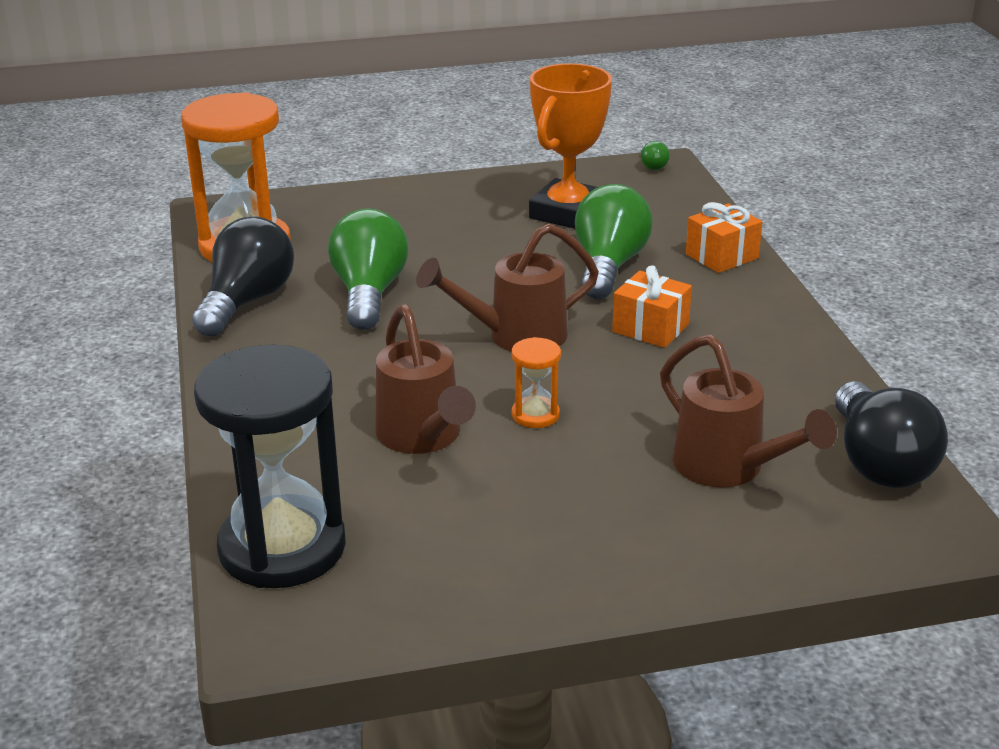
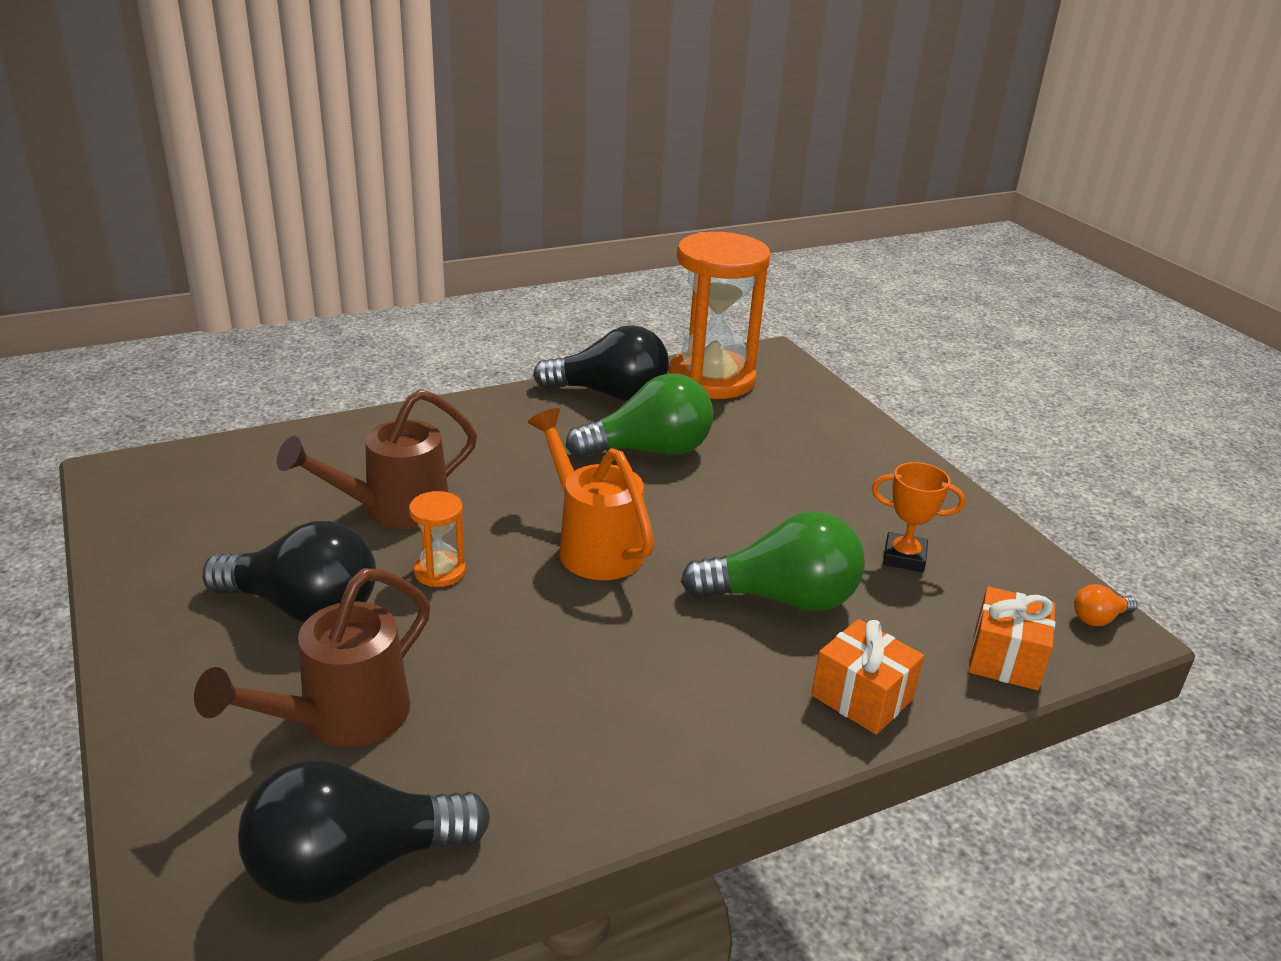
camera: 75 degrees right, 0 degrees up
black hourglass [194,345,346,588] -> none
brown watering can [416,224,599,351] -> orange watering can [528,408,654,580]
orange trophy [529,63,612,229] -> orange trophy [872,462,965,572], size x0.53
orange gift [612,265,692,348] -> orange gift moved to [969,586,1055,690]
green light bulb [641,141,670,170] -> orange light bulb [1074,584,1137,626]
none -> black light bulb [202,521,376,623]

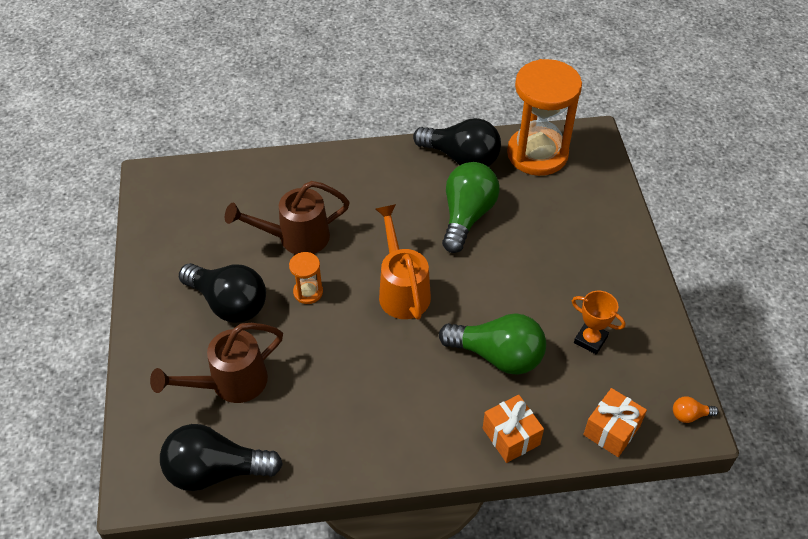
camera: 20 degrees right, 20 degrees up
green light bulb [565,373,713,458] -> green light bulb turned 75 degrees counterclockwise [442,162,500,253]

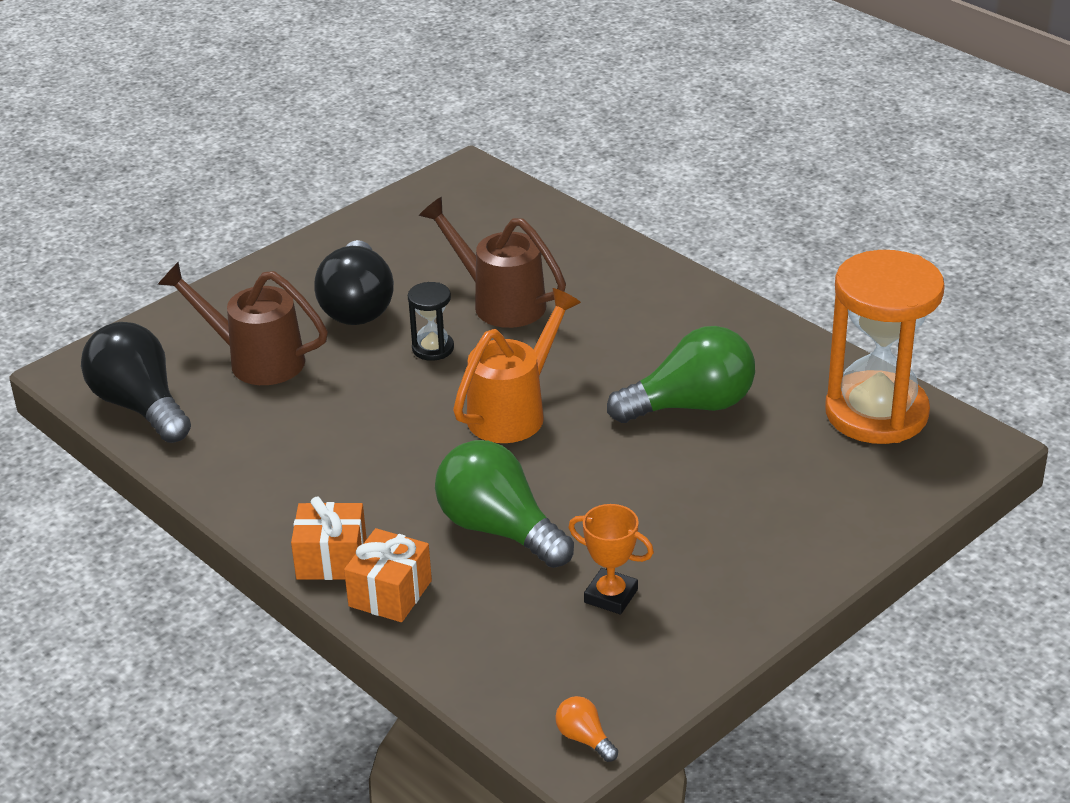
camera: 55 degrees right, 15 degrees down
orange hourglass [289,252,323,304] -> black hourglass [408,282,454,361]
black light bulb [413,118,501,167] -> none
green light bulb [439,313,546,375] -> green light bulb turned 150 degrees clockwise [435,440,574,568]
orange trophy [572,291,625,355] -> orange trophy turned 60 degrees counterclockwise [569,504,654,614]
orange gift [583,388,647,457] -> orange gift moved to [291,497,367,580]

